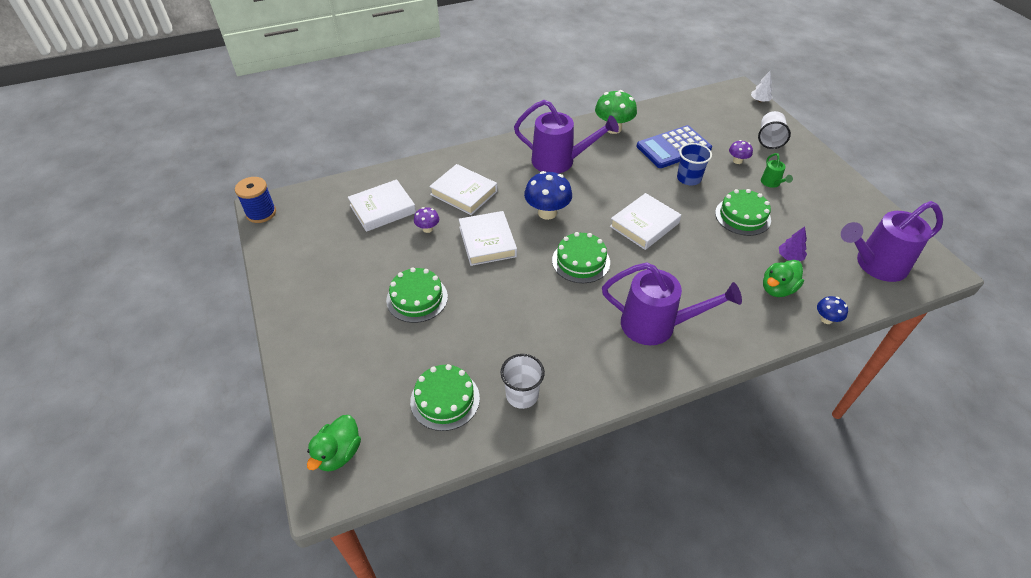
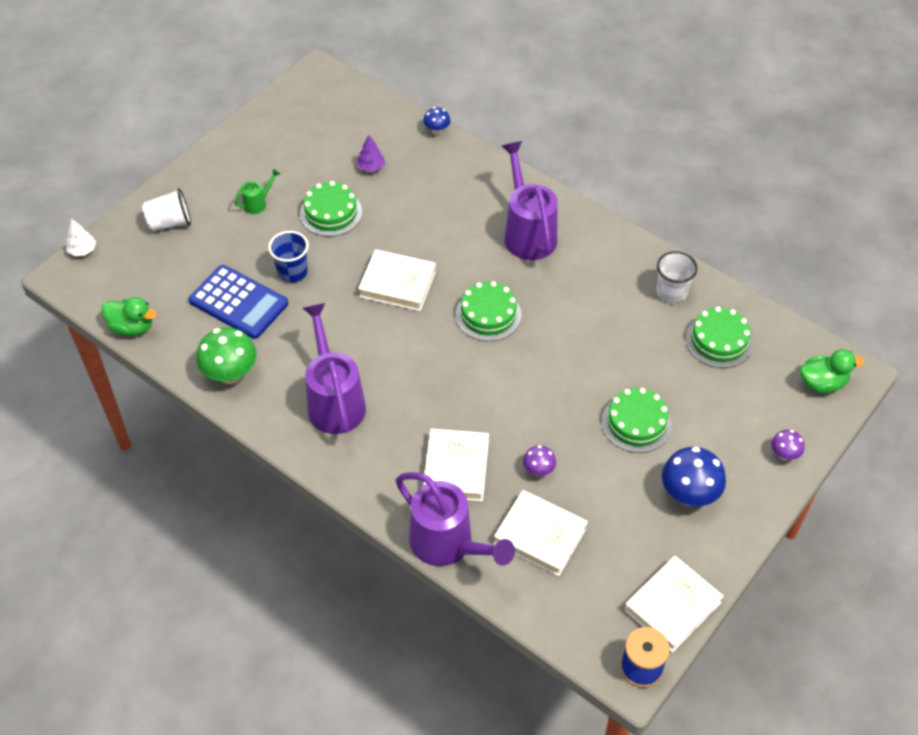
camera: 120 degrees left, 5 degrees up
white book [459,211,517,266] -> white book moved to [624,556,724,653]
blue mushroom [524,171,572,220] -> blue mushroom moved to [662,447,726,506]
purple mushroom [729,140,753,164] -> purple mushroom moved to [771,430,805,460]
green duck [763,260,804,297] -> green duck moved to [101,297,157,336]
purple watering can [841,201,943,282] -> purple watering can moved to [396,472,515,566]

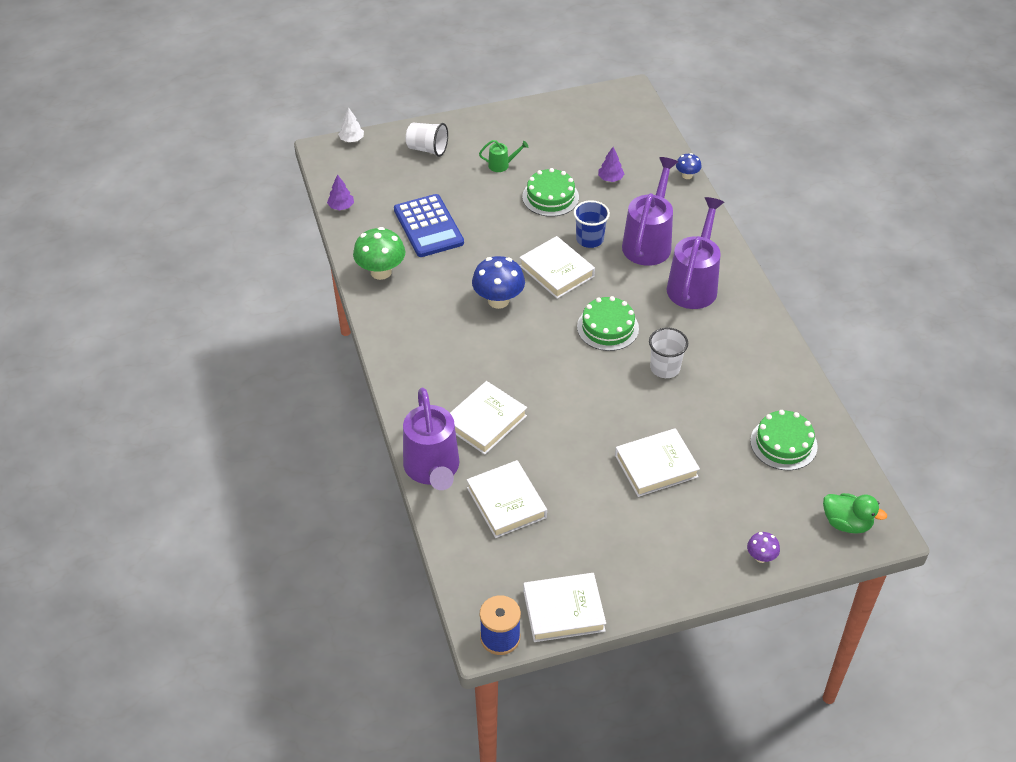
camera: 35 degrees right, 5 degrees down
green duck [101,297,157,336] -> purple tree [327,174,354,210]
blue cup [268,231,309,283] -> blue cup moved to [574,200,610,248]
purple watering can [303,303,366,434] -> purple watering can moved to [622,157,678,266]
purple mushroom [523,445,556,476] -> none
green cake [602,388,672,453] -> white book [615,428,700,497]
white cup [656,251,698,303] -> white cup moved to [649,327,688,378]
blue mushroom [662,447,726,506] -> blue mushroom moved to [472,256,525,309]

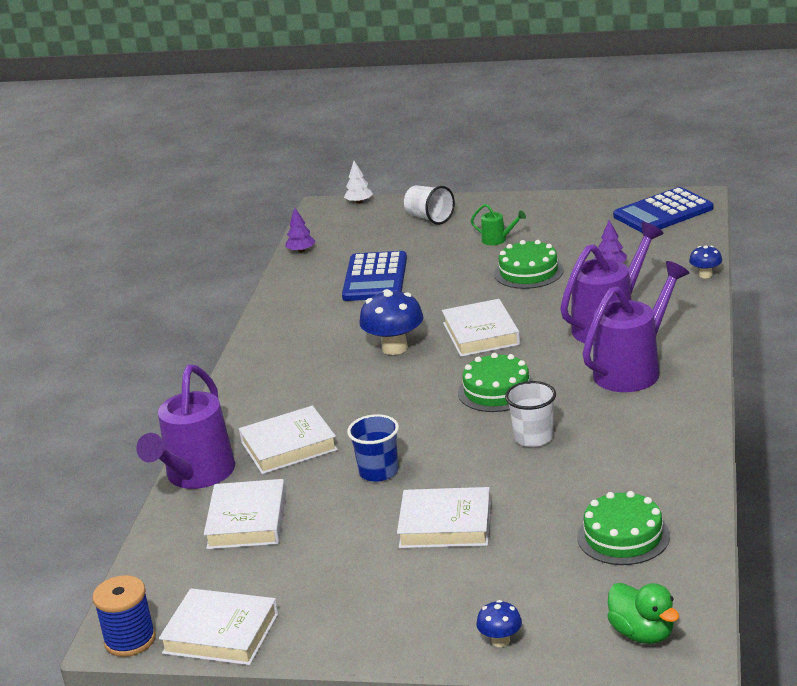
camera: 30 degrees right, 20 degrees down
green mushroom [353,227,405,280] -> none
blue cup [574,200,610,248] -> blue cup moved to [347,414,399,482]
purple mushroom [747,532,780,563] -> blue mushroom [476,600,522,647]
none -> blue calculator [613,187,713,233]

